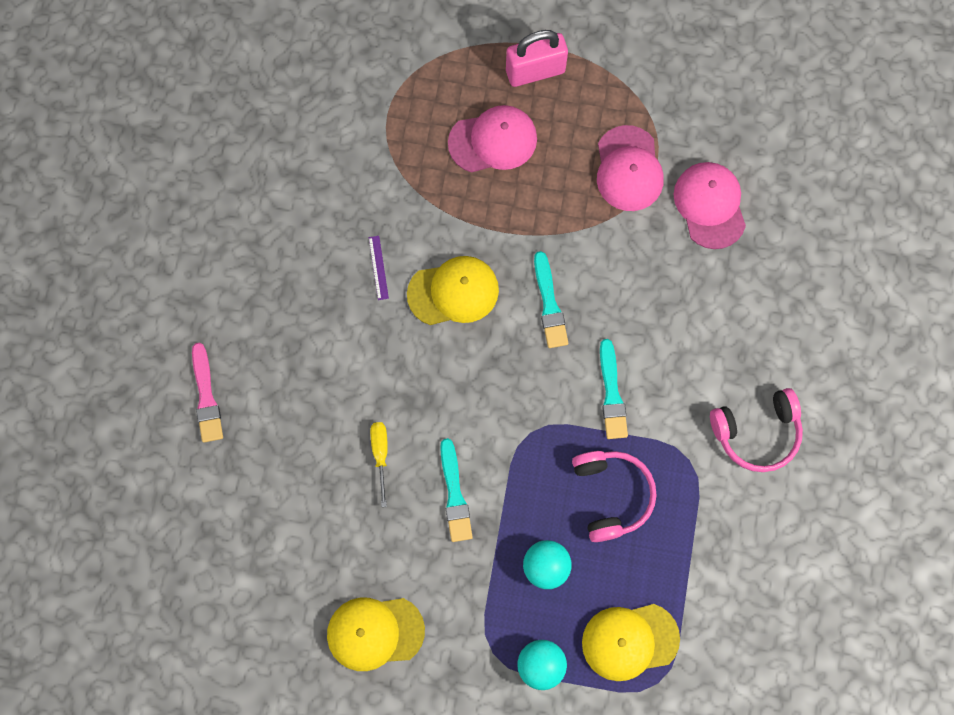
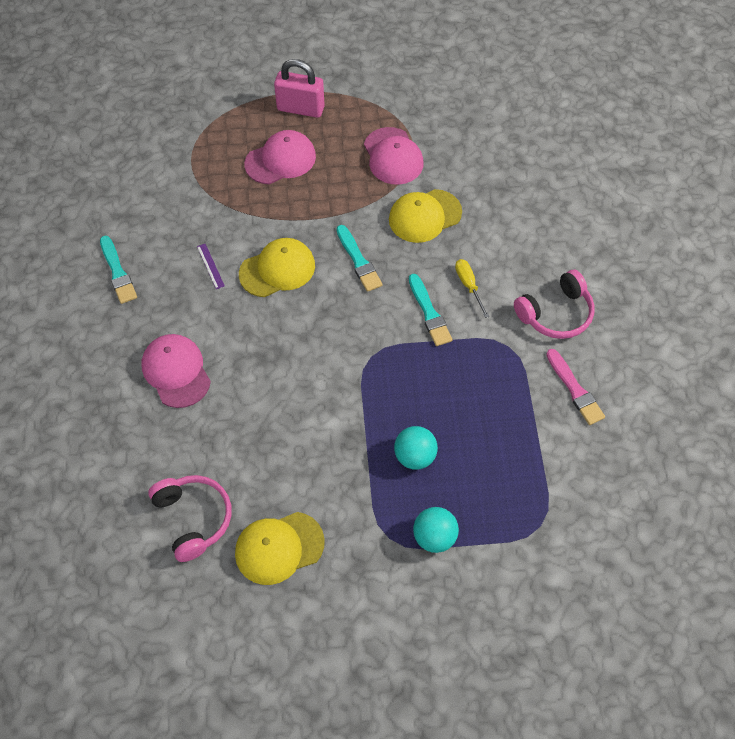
camera: 15 degrees left, 15 degrees down
pink brush [192,343,223,443] -> pink brush moved to [546,349,605,425]
yellow screwdriver [370,422,388,507] -> yellow screwdriver moved to [455,259,489,318]
turquoise brush [440,438,473,542] -> turquoise brush moved to [100,236,137,304]
pink padlock [506,30,568,87] -> pink padlock turned 45 degrees clockwise [274,59,325,118]
pink headphones [572,451,656,542] -> pink headphones moved to [148,475,232,562]
yellow cap [582,604,680,681] -> yellow cap moved to [389,189,462,243]
pink cap [673,162,746,249] -> pink cap moved to [141,334,211,408]

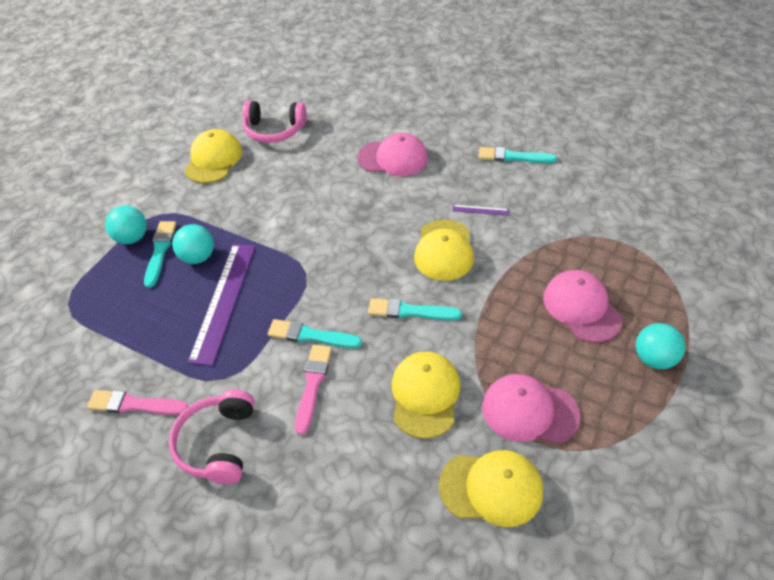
camera: 125 degrees right, 10 degrees down
pink cap [244,130,316,184] -> pink cap turned 150 degrees clockwise [543,270,622,343]
pink padlock [274,59,325,118] -> turquoise ball [636,323,686,369]
yellow screwdriver [455,259,489,318] -> pink brush [295,345,332,435]
none -> turquoise brush [144,221,177,288]
none -> purple ruler [188,244,256,366]
none -> yellow cap [439,450,543,527]

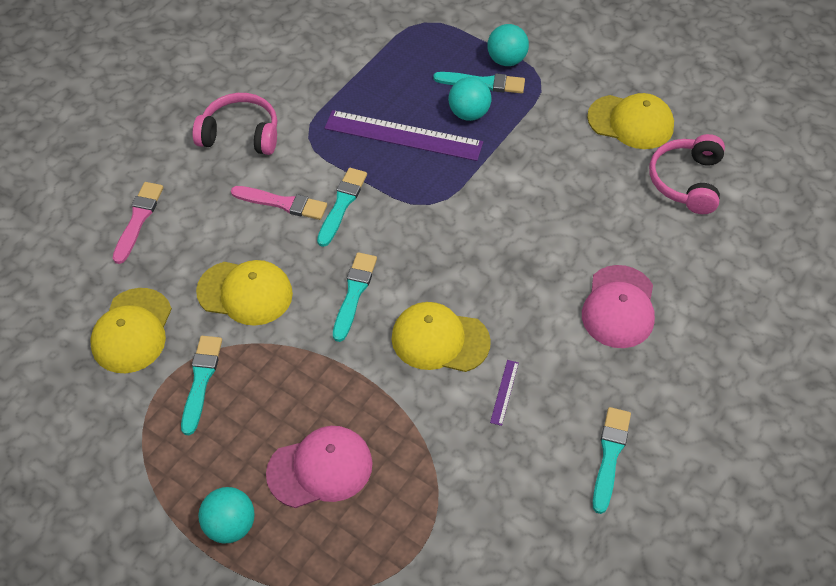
camera: 95 degrees right, 5 degrees up
pink brush [87,390,188,415] -> pink brush moved to [113,182,163,264]
pink cap [482,374,580,444] -> turquoise brush [181,336,222,435]

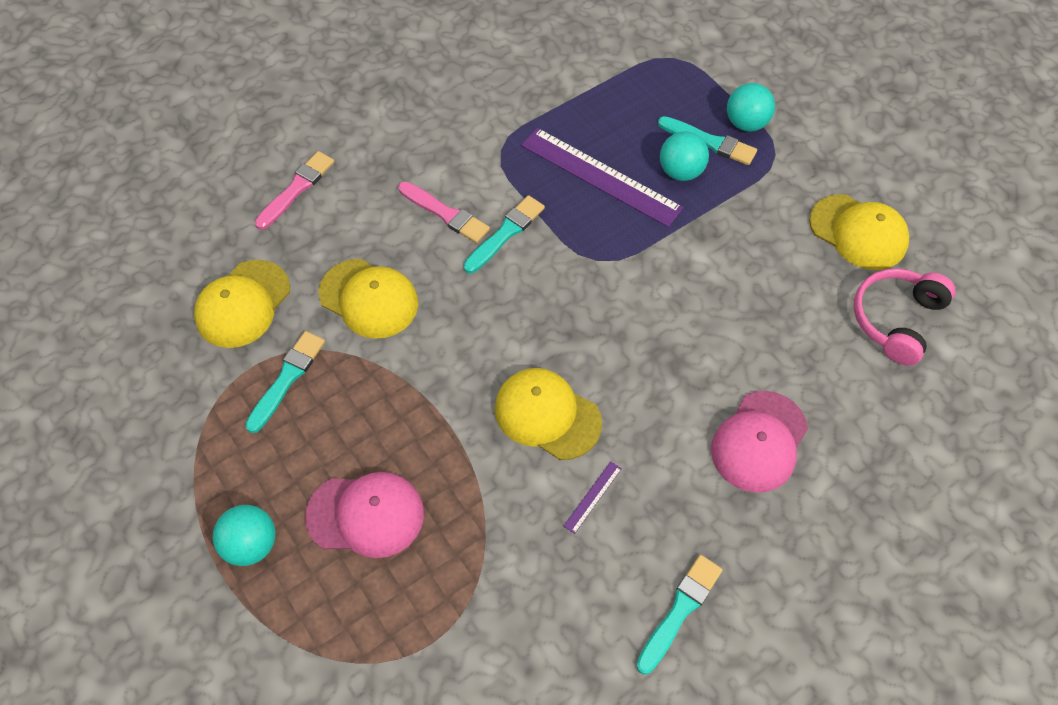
camera: 20 degrees right, 5 degrees up
pink headphones [192,93,277,155] -> none
turquoise brush [333,252,377,342] -> none

